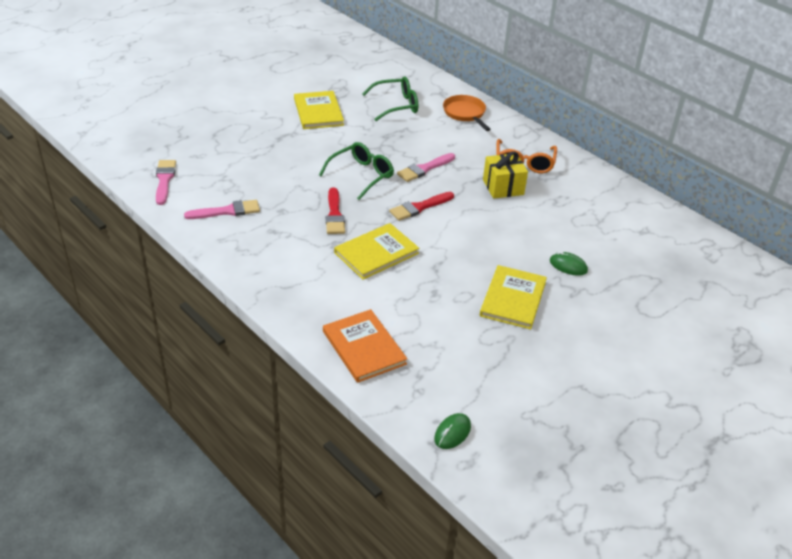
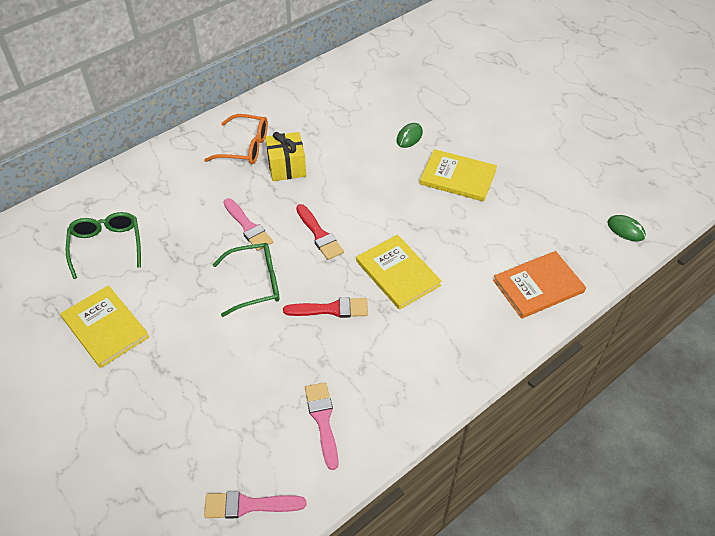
camera: 85 degrees left, 10 degrees up
yellow book [294,91,344,129] -> yellow book turned 60 degrees clockwise [60,285,149,368]
green glasses [319,142,394,200] -> green glasses turned 120 degrees clockwise [213,243,280,317]
orange pan [443,95,491,131] -> none

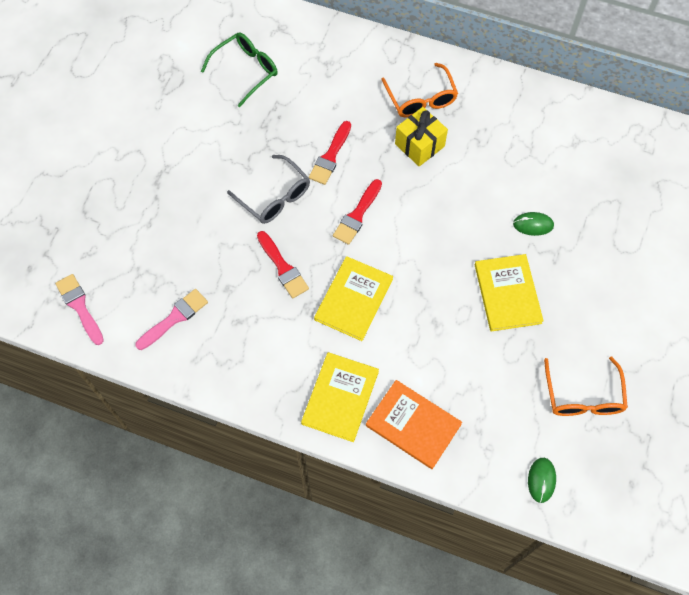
camera: 60 degrees right, 15 degrees up
yellow book [60,285,149,368] -> yellow book moved to [301,352,379,442]
green glasses [213,243,280,317] -> grey glasses [227,155,310,224]
pink brush [224,198,273,251] -> red brush [309,121,351,185]
none -> orange glasses [544,356,628,416]

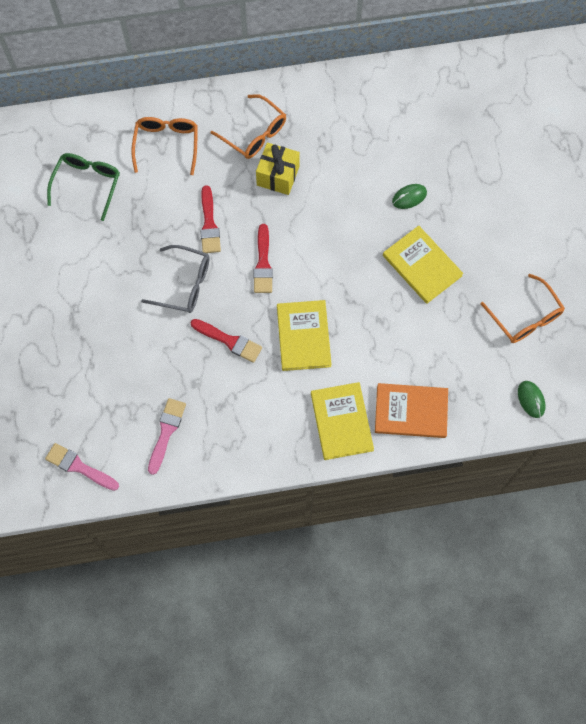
camera: 30 degrees left, 5 degrees up
none -> orange glasses [131,117,198,175]

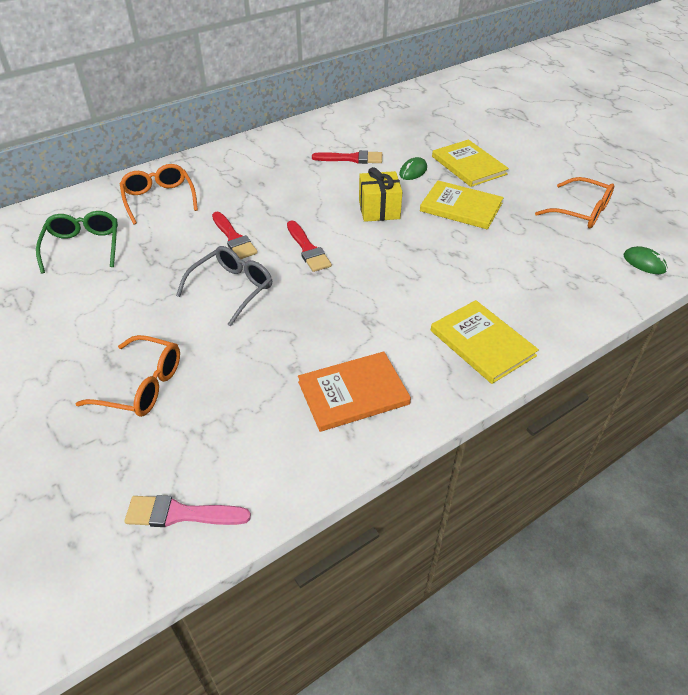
camera: 25 degrees left, 25 degrees down
grey glasses [141,245,209,313] -> grey glasses turned 45 degrees counterclockwise [176,246,272,327]
pink brush [148,398,186,475] -> none
red brush [190,319,262,363] -> red brush moved to [312,150,382,164]
orange glasses [211,94,286,159] -> orange glasses moved to [75,335,180,417]
yellow gift [256,143,300,195] -> yellow gift moved to [359,167,402,222]
yellow book [277,300,332,371] -> yellow book moved to [432,140,509,187]
orange book [375,383,448,438] -> orange book moved to [298,351,411,432]

